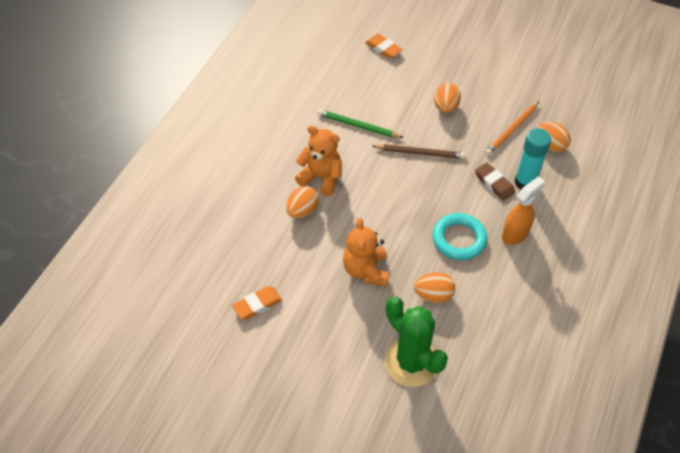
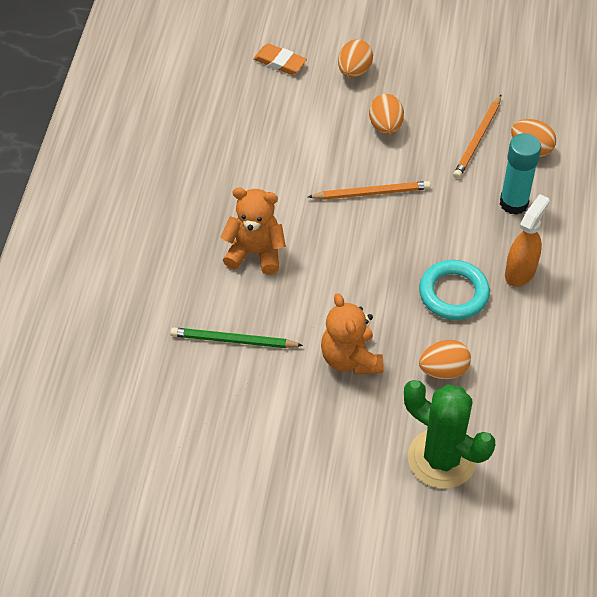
camera: 15 degrees left, 0 degrees up
orange eraser [232,286,282,320] -> none
orange egg [286,186,319,218] -> orange egg moved to [338,39,373,78]
green pencil [318,109,404,138] -> green pencil moved to [170,327,303,348]
brown pencil [372,144,466,159] -> orange pencil [308,181,431,200]
brown eraser [475,162,515,201] -> none

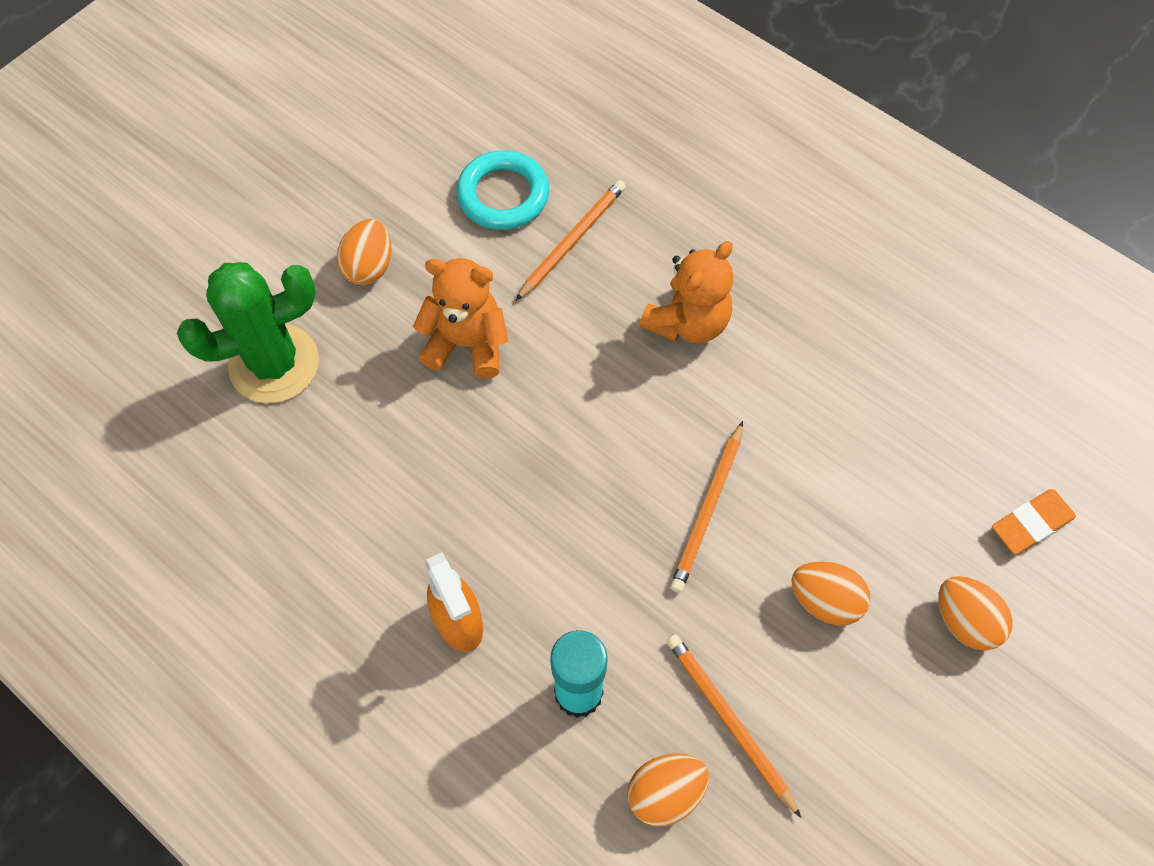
camera: 120 degrees right, 10 degrees up
green pencil [170,327,303,348] -> orange pencil [516,180,626,301]
turquoise ring [419,260,490,320] -> turquoise ring moved to [456,150,549,230]
orange egg [419,340,471,379] -> orange egg moved to [337,219,392,285]

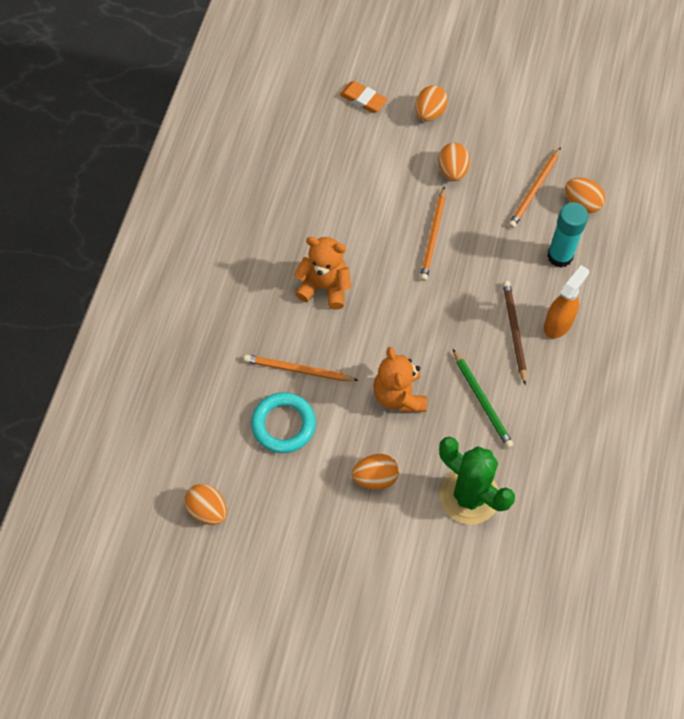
camera: 115 degrees left, 0 degrees up
orange pencil [670,421,743,593] -> orange pencil turned 105 degrees clockwise [420,186,445,281]
none -> orange egg [185,484,227,525]
none -> green pencil [453,349,513,448]
none -> brown pencil [503,281,527,385]

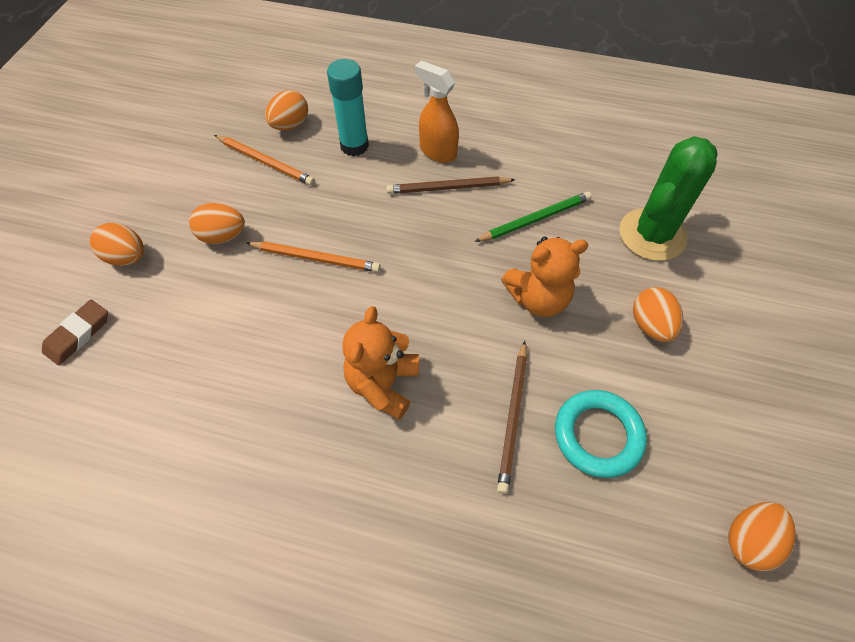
camera: 90 degrees left, 5 degrees down
orange pencil [244,354,359,381] -> brown pencil [497,341,527,494]
orange eraser [340,81,388,113] -> brown eraser [42,300,108,365]

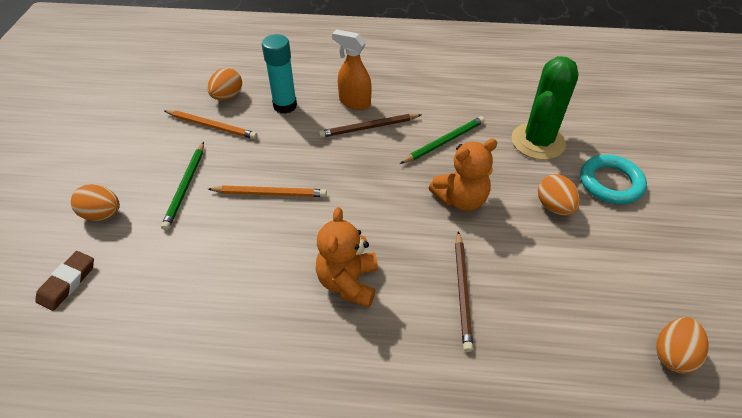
camera: 10 degrees left, 10 degrees down
orange egg [189,203,245,244] -> green pencil [161,142,204,230]
turquoise ring [555,390,647,478] -> turquoise ring moved to [580,155,647,204]

